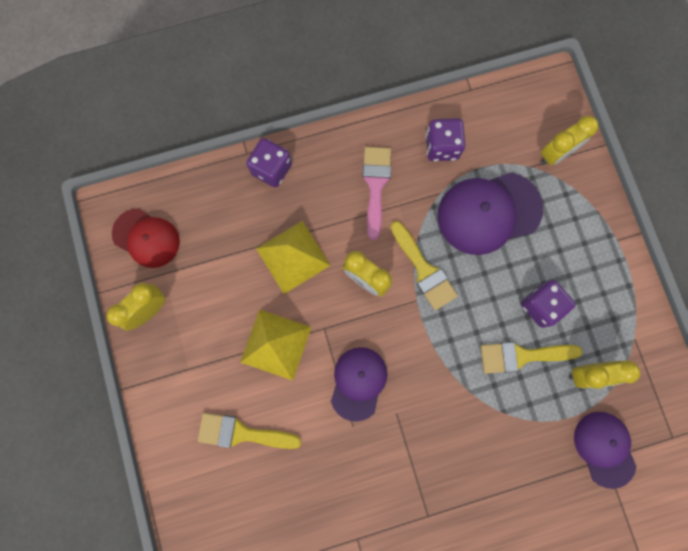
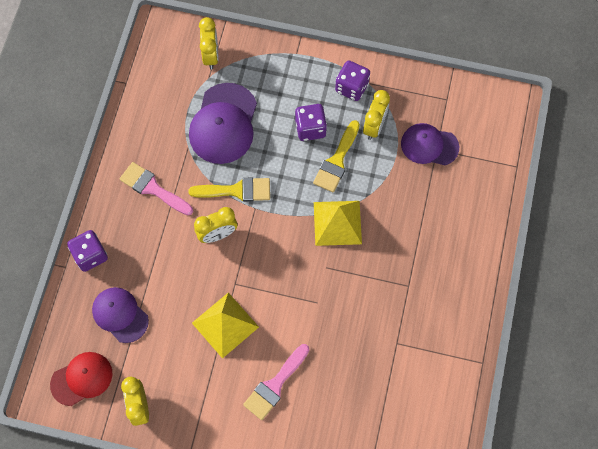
camera: 60 degrees left, 10 degrees down
yellow brush [197,412,302,449] -> pink brush [243,344,309,420]
yellow pyramid [256,221,331,294] -> yellow pyramid moved to [314,201,362,246]
purple cap [331,347,387,422] -> purple cap moved to [92,287,149,343]
purple dice [425,118,465,161] -> purple dice moved to [335,61,370,101]

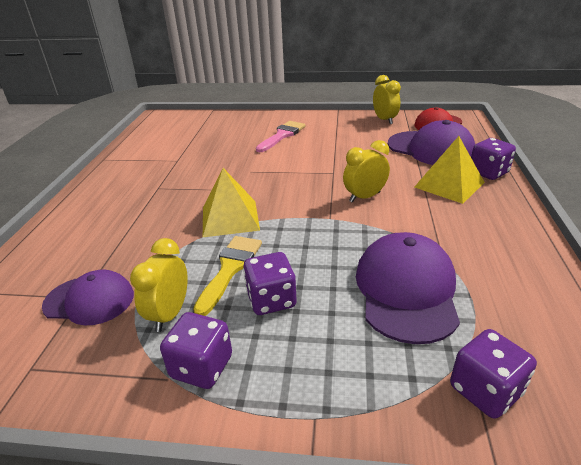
camera: 175 degrees right, 35 degrees down
purple cap [92,287,149,343] -> purple cap [388,120,475,165], size x1.52
pink brush [120,162,193,215] -> none
yellow brush [188,178,270,202] -> none
yellow pyramid [192,292,259,359] -> yellow pyramid moved to [415,136,485,204]
yellow clock [199,17,218,69] -> purple dice [450,329,537,419]

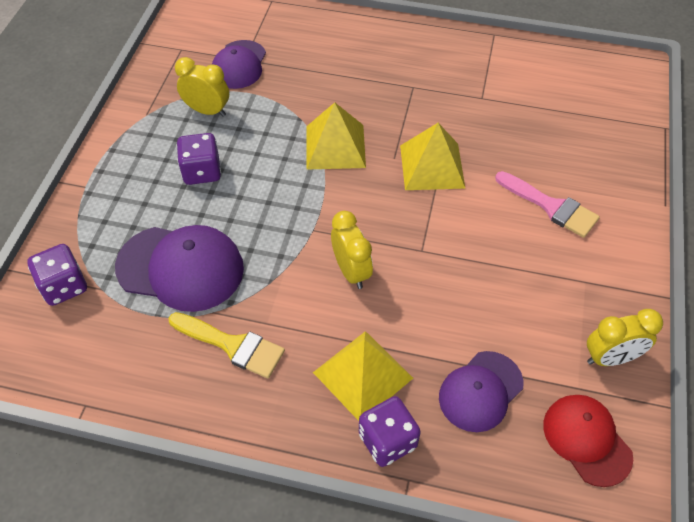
camera: 95 degrees right, 20 degrees up
purple dice [160,312,232,389] -> none
yellow brush [193,236,262,316] -> yellow brush moved to [168,312,285,378]
purple cap [388,120,475,165] -> purple cap [439,351,523,432], size x0.66
none -> yellow pyramid [400,123,465,190]

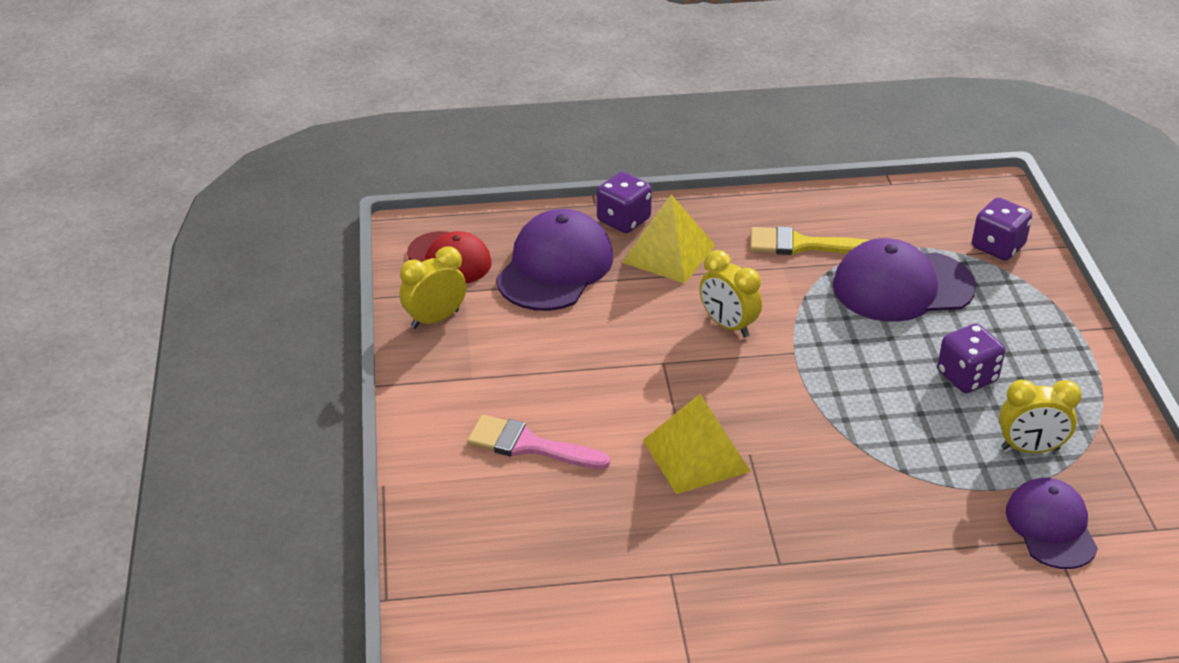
camera: 160 degrees right, 15 degrees down
yellow pyramid [306,102,366,169] -> none
purple cap [439,351,523,432] -> purple cap [496,209,613,311], size x1.52

